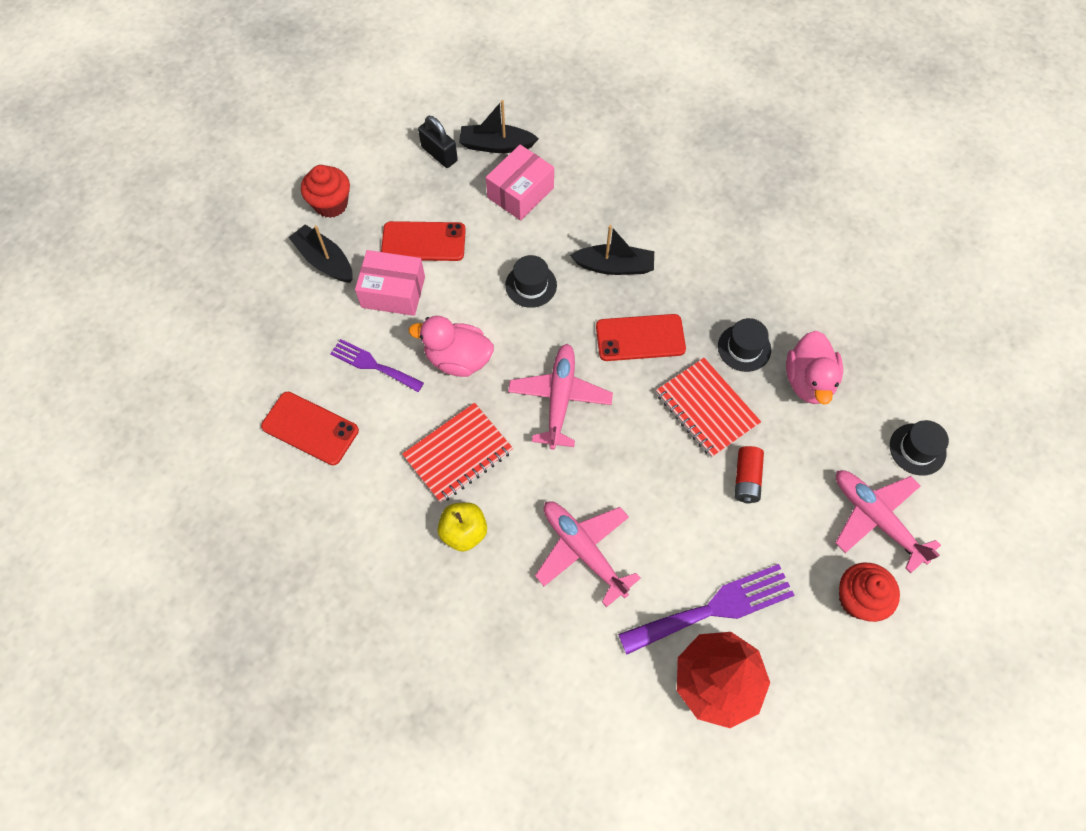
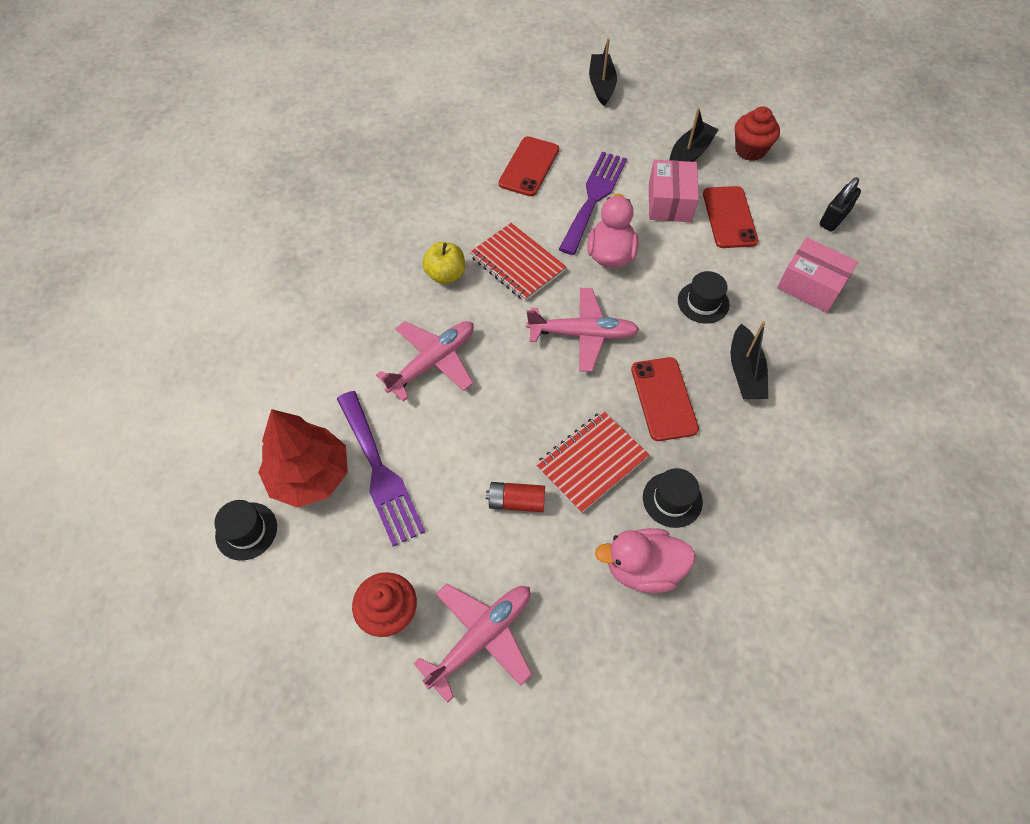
camera: 85 degrees right, 5 degrees down
purple fork [330,339,424,392] -> purple fork [559,151,627,255], size x1.61
black boat [459,100,539,153] -> black boat moved to [589,38,617,106]
black hat [890,420,949,476] -> black hat moved to [214,500,277,561]

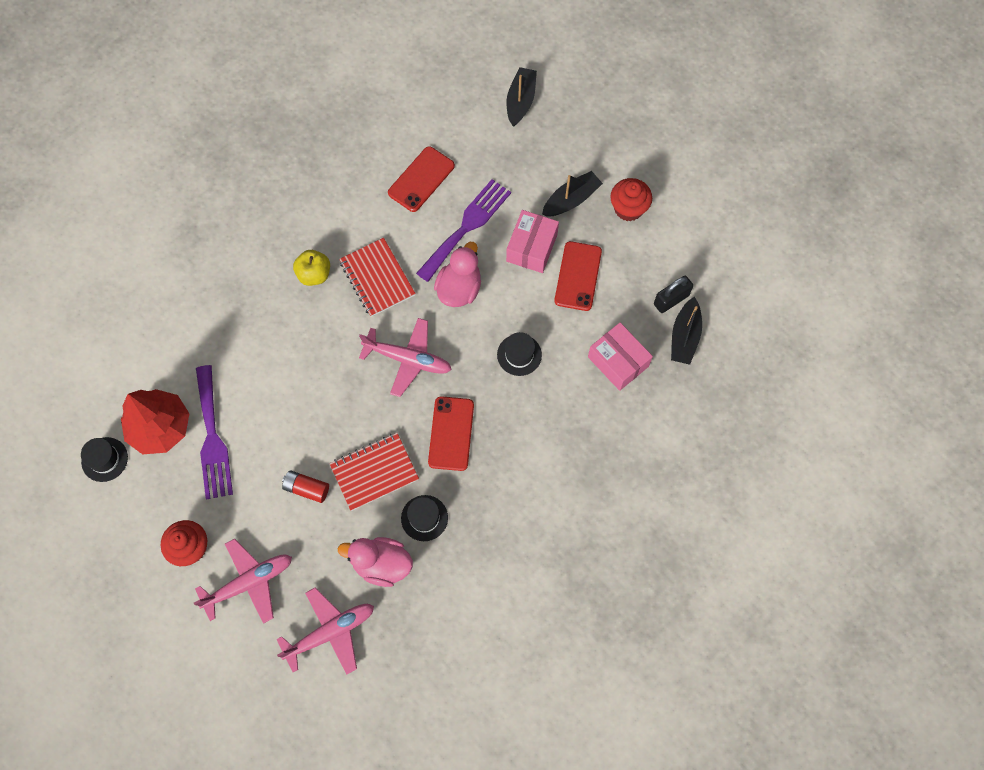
camera: 15 degrees right, 10 degrees up
pink plane [376,321,474,401] -> pink plane moved to [276,587,374,675]
black boat [731,321,768,399] -> black boat moved to [671,297,702,365]

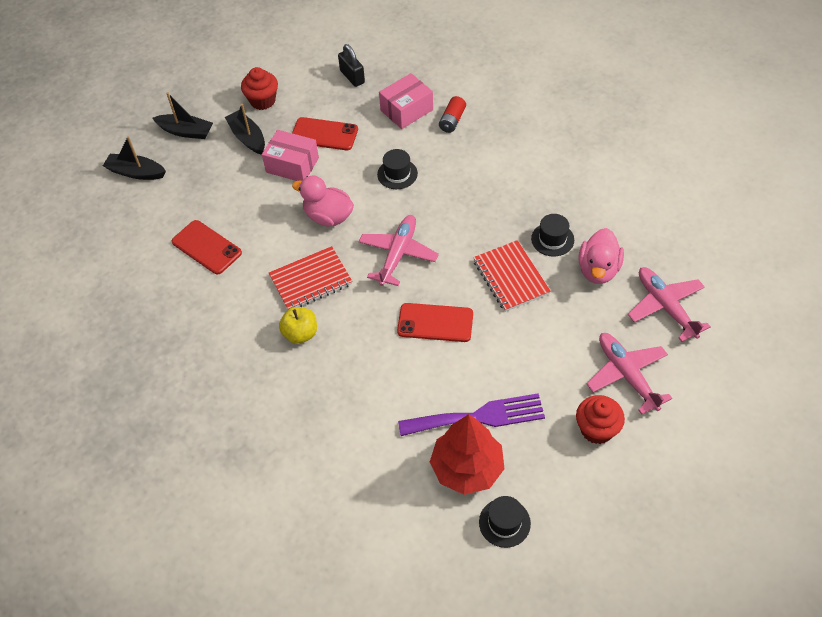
camera: 85 degrees left, 15 degrees down
red battery [282,470,329,503] -> red battery moved to [439,96,466,133]
purple fork [416,179,511,282] -> none
red phone [428,396,474,471] -> red phone moved to [397,303,473,342]
black boat [671,297,702,365] -> black boat moved to [152,92,213,139]

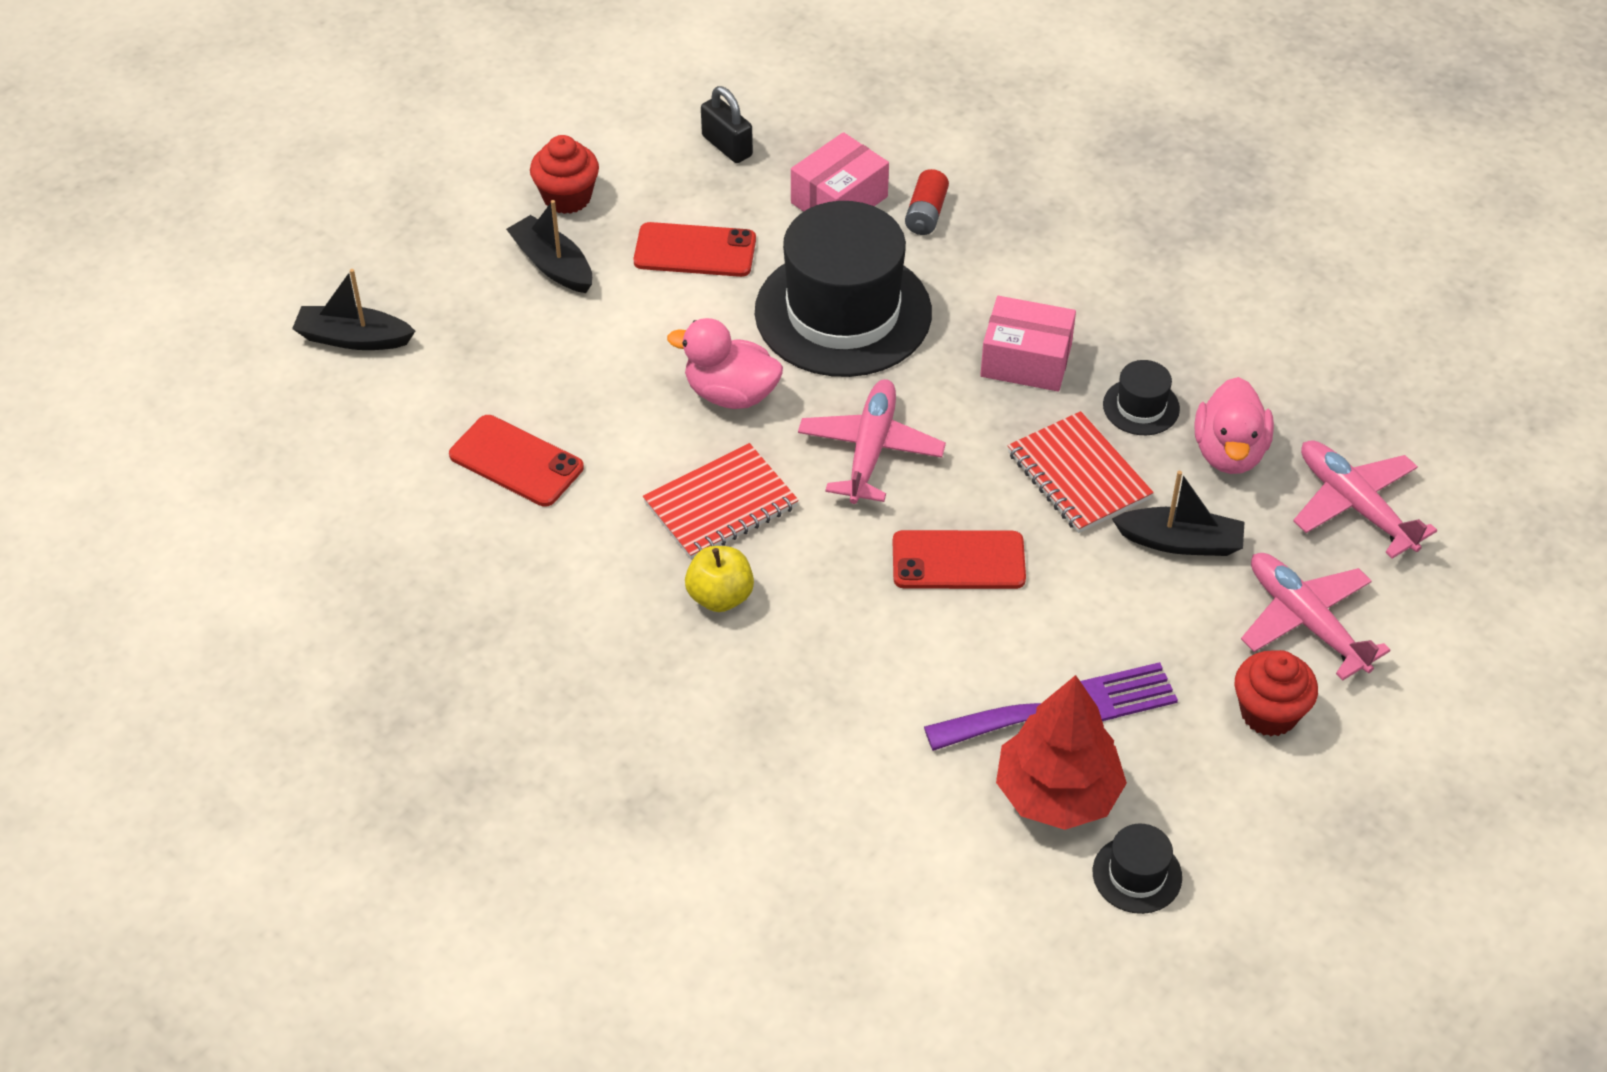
camera: 10 degrees left, 5 degrees down
black boat [152,92,213,139] -> black boat moved to [1112,471,1244,556]
pink box [262,130,319,181] -> pink box moved to [980,296,1076,391]
black hat [377,149,418,189] -> black hat [755,201,932,377], size x2.40

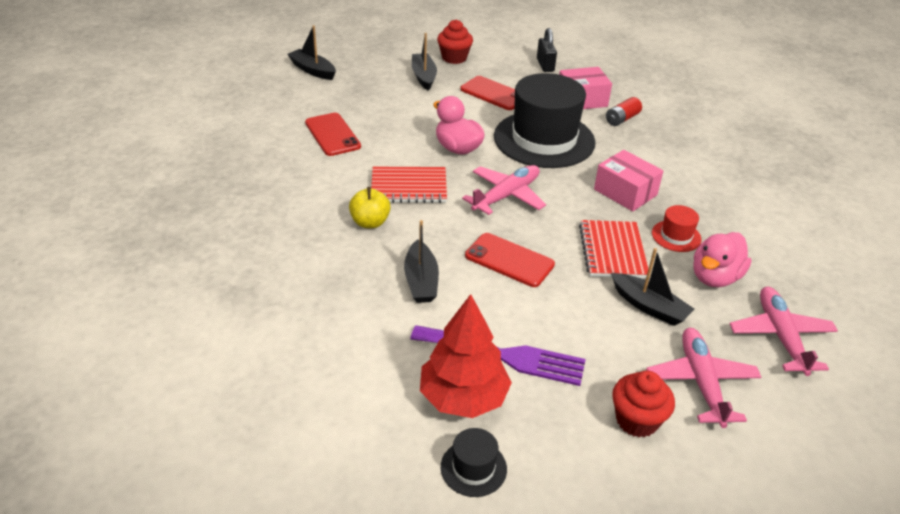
camera: 30 degrees right, 10 degrees down
black hat [1103,360,1180,435] -> red hat [652,205,701,252]
none -> black boat [404,220,439,303]

